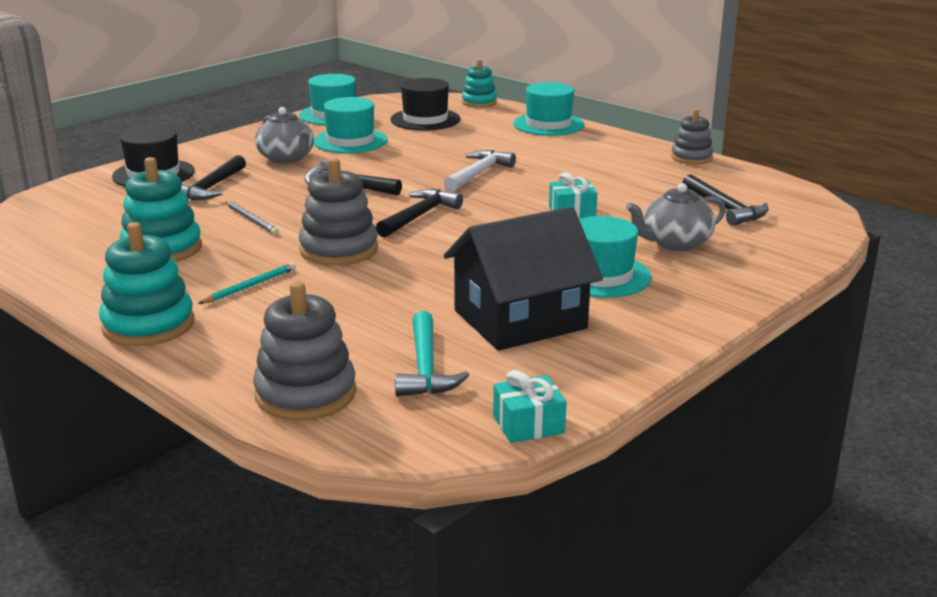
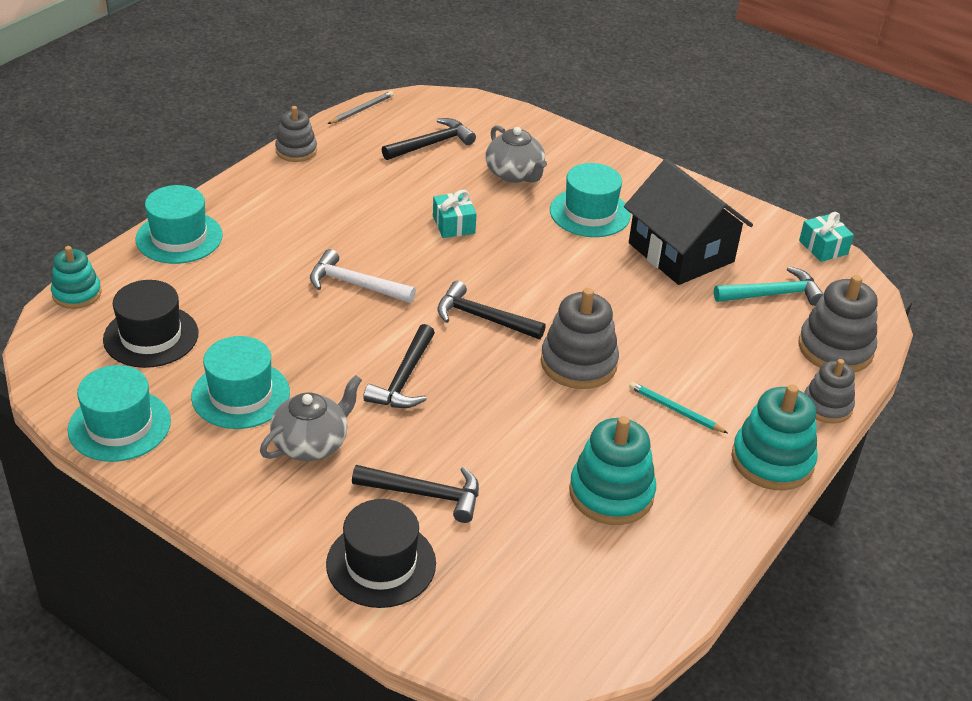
camera: 100 degrees left, 15 degrees up
grey pencil [225,201,279,235] -> grey pencil moved to [328,91,394,124]
none -> grey stacking toy [804,359,855,424]

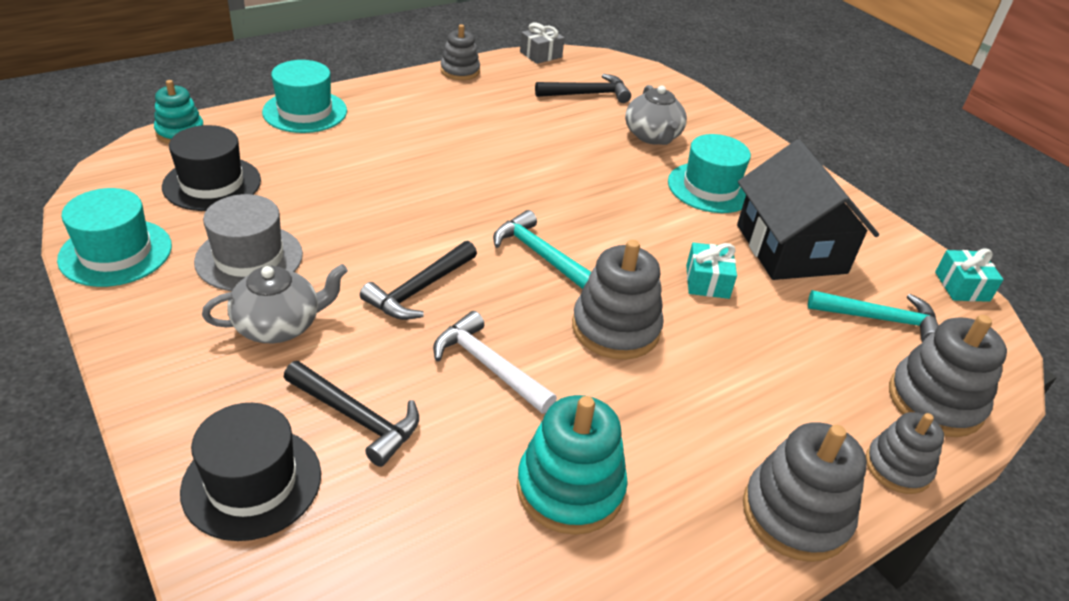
camera: 20 degrees right, 0 degrees up
turquoise hat [191,336,290,429] -> grey hat [194,194,303,291]
white hammer [310,249,416,303] -> white hammer moved to [433,311,557,414]
grey pencil [328,91,394,124] -> grey gift [520,23,564,64]
turquoise gift [433,190,477,238] -> turquoise gift moved to [686,242,737,299]
black hammer [437,281,546,339] -> turquoise hammer [493,210,591,289]
turquoise pencil [629,382,728,433] -> none
turquoise stacking toy [732,384,818,490] -> grey stacking toy [743,422,867,562]

